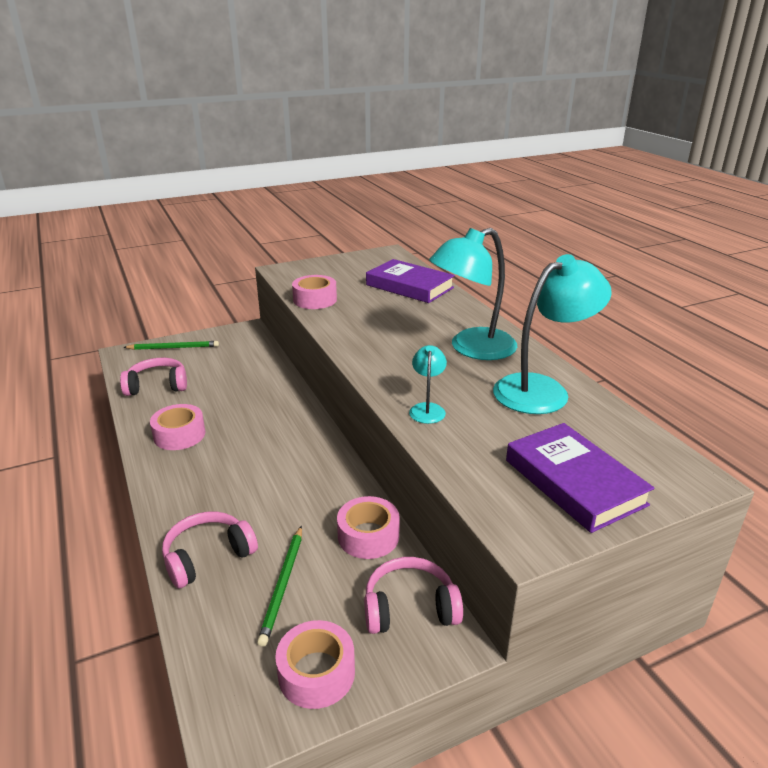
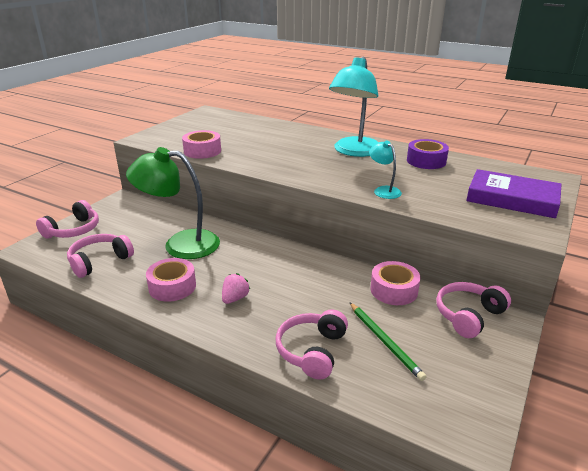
camera: 35 degrees left, 0 degrees up
green pencil [123,341,219,350] -> pink headphones [36,200,99,239]
pink tape [275,620,355,709] -> none
purple book [366,259,455,303] -> none
turquoise lamp [493,254,612,414] -> purple tape [407,139,449,169]
none -> green lamp [126,147,220,259]
none -> pink strawberry [222,273,250,304]

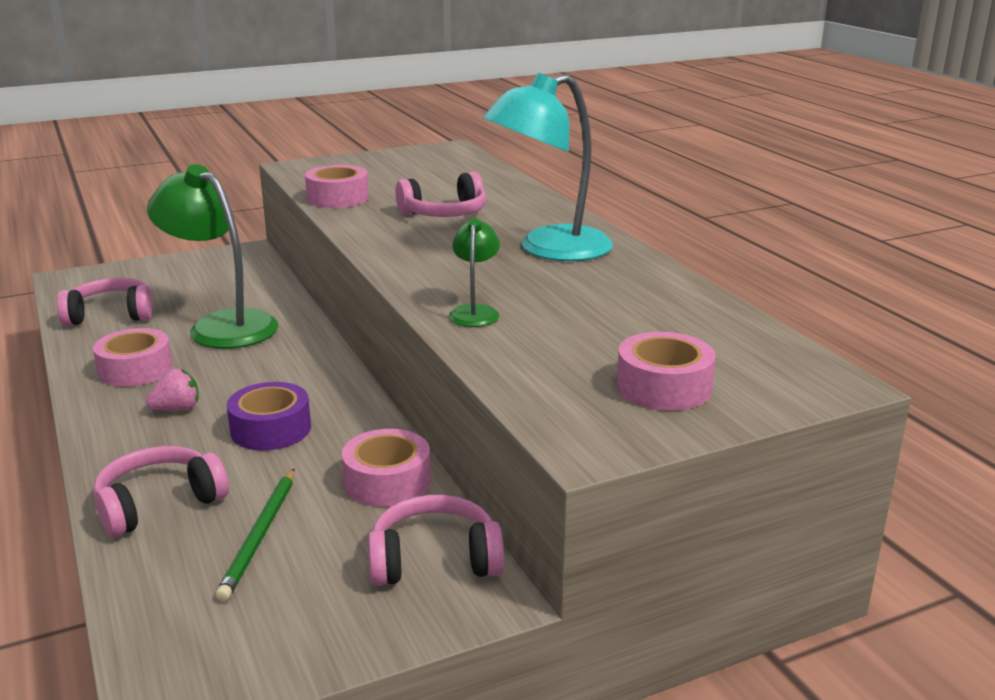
camera: 35 degrees right, 5 degrees down
pink headphones [36,200,99,239] -> pink headphones moved to [395,172,486,217]
turquoise lamp [369,140,402,199] -> green lamp [449,218,500,327]
purple tape [407,139,449,169] -> purple tape moved to [227,382,311,450]
purple book [466,169,562,218] -> pink tape [617,332,716,411]

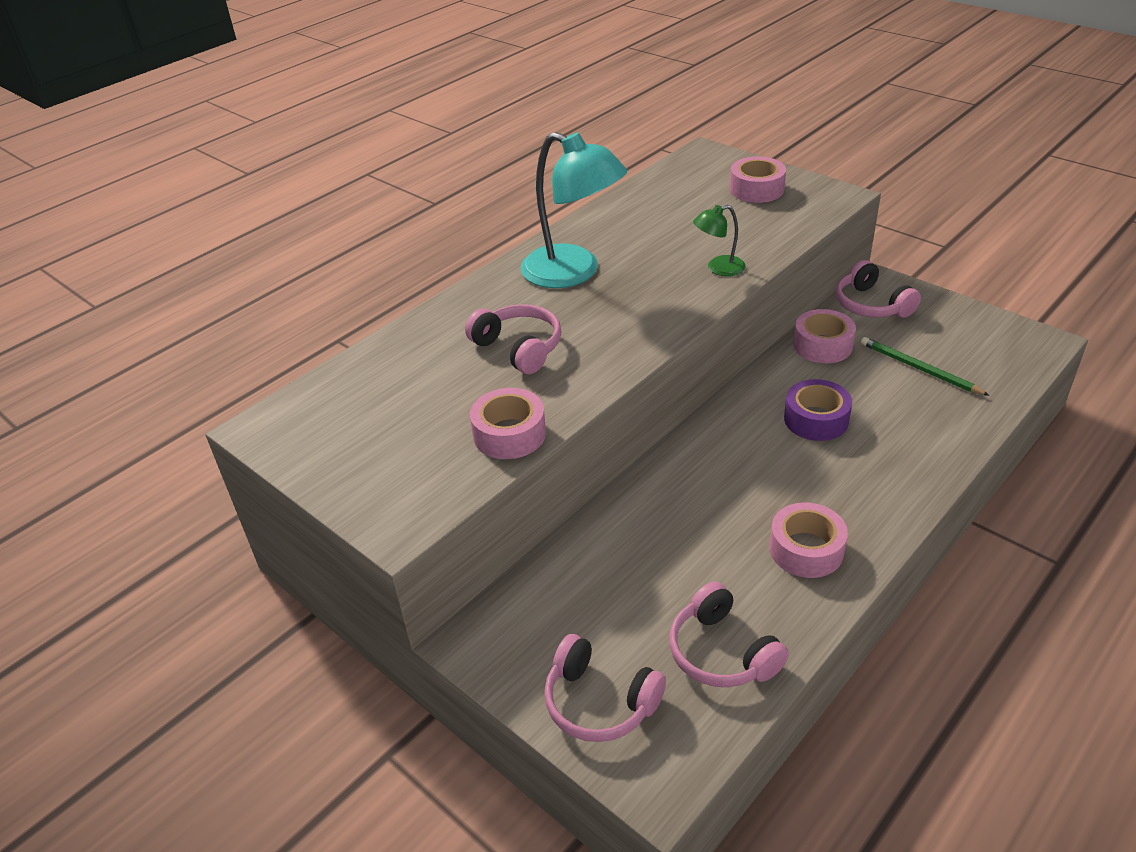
camera: 110 degrees left, 15 degrees up
pink headphones [93,446,229,537] -> pink headphones moved to [544,634,666,742]
pink strawberry [146,369,199,411] -> none
green lamp [147,164,278,349] -> none
green pencil [215,469,295,602] -> green pencil turned 120 degrees counterclockwise [861,337,990,396]

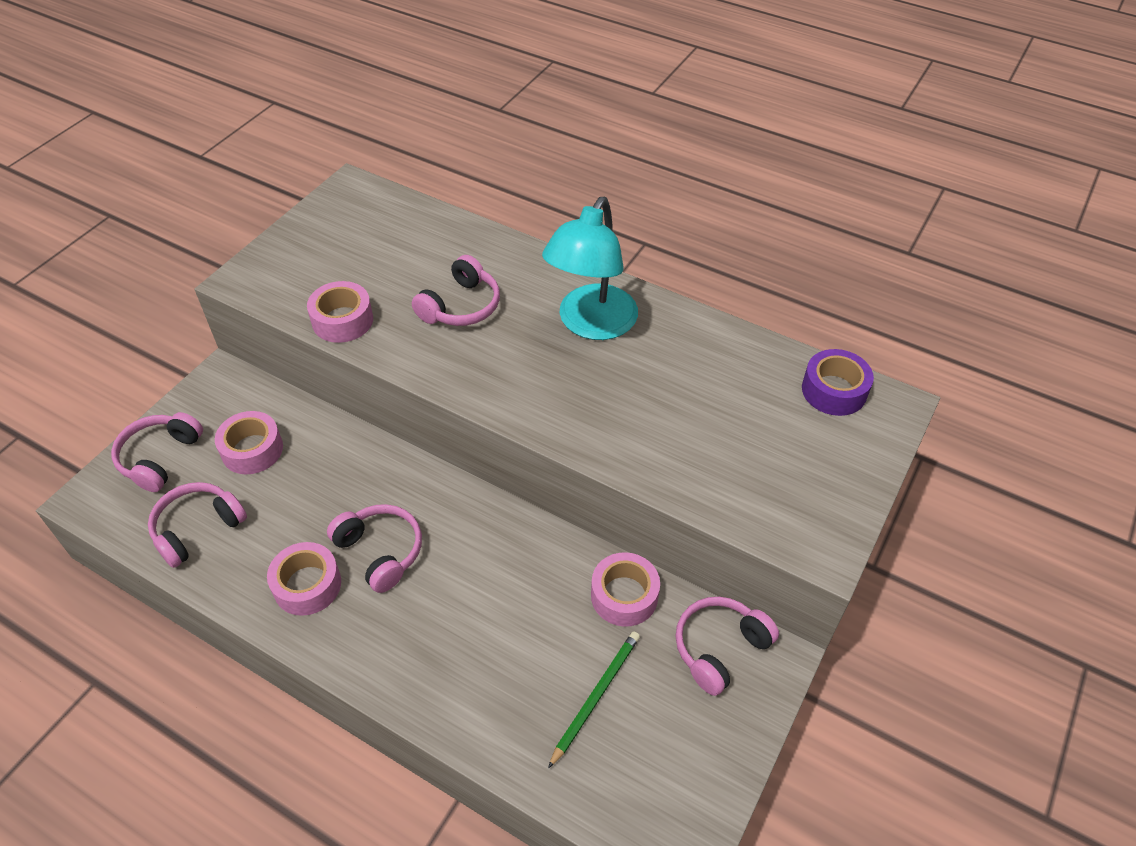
camera: 75 degrees right, 10 degrees up
green lamp [693,205,746,276] -> none
pink tape [730,157,786,203] -> pink tape moved to [215,411,283,474]
purple tape [784,379,852,441] -> purple tape moved to [802,349,874,416]
none -> pink headphones [327,504,422,593]

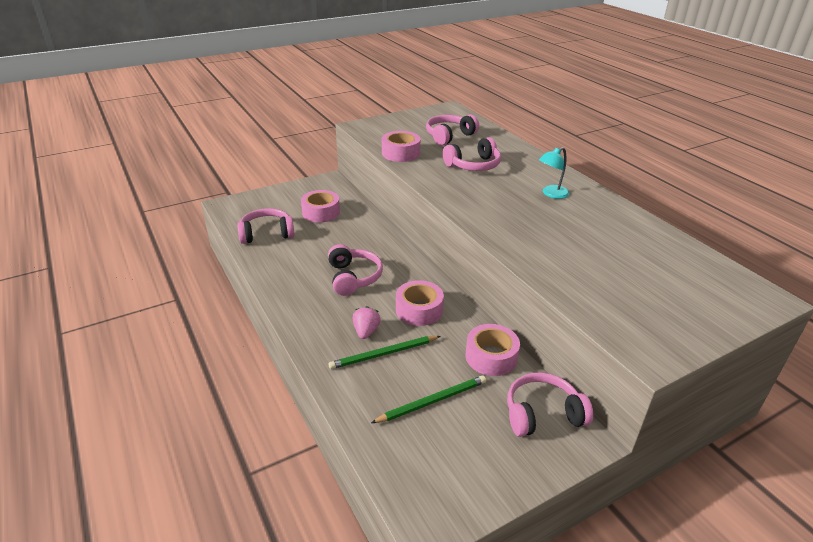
camera: 30 degrees right, 15 degrees down
pink headphones [111,412,203,492] -> pink headphones moved to [426,114,479,145]
pink tape [267,542,341,616] -> pink tape moved to [396,280,444,326]
turquoise lamp [542,197,638,340] -> turquoise lamp [539,147,570,199], size x0.47
purple tape [802,349,874,416] -> none
none -> green pencil [328,336,440,369]
none -> pink strawberry [353,306,381,339]

